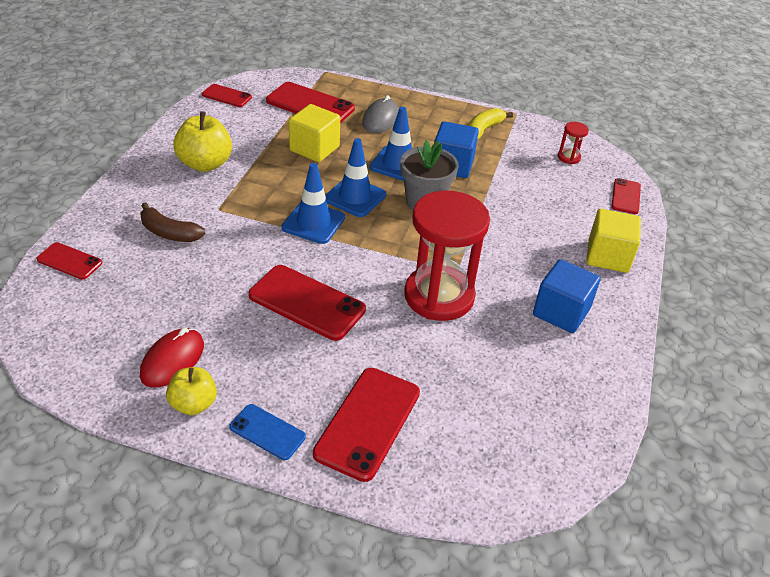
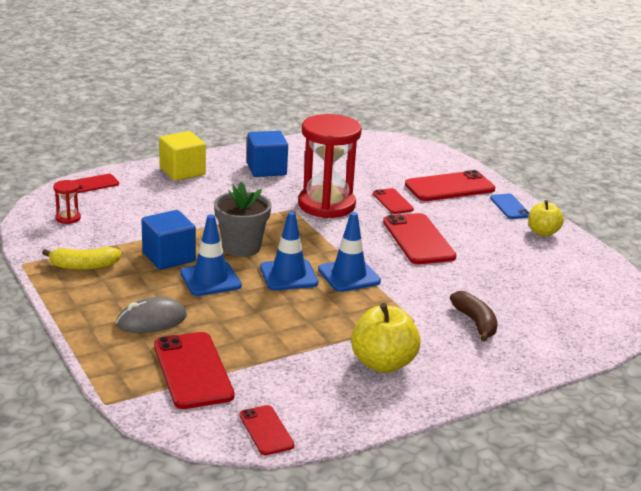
camera: 135 degrees left, 15 degrees down
red phone [36,242,102,280] -> red phone moved to [373,188,414,214]
red mouse [140,328,204,388] -> none
yellow cube [289,104,340,162] -> none

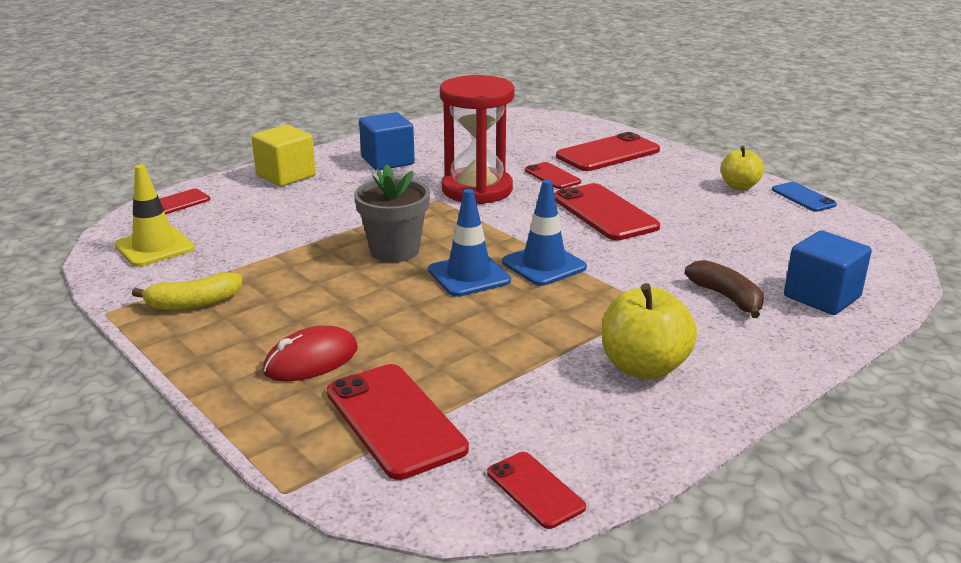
camera: 10 degrees left, 0 degrees up
red hourglass [53,180,81,224] -> yellow traffic cone [115,164,195,267]
grey mouse [116,297,187,333] -> red mouse [263,326,358,381]
blue cube [141,210,196,270] -> blue cube moved to [784,230,872,315]
blue traffic cone [180,215,242,296] -> none
blue phone [490,194,530,219] -> blue phone moved to [772,182,837,212]

